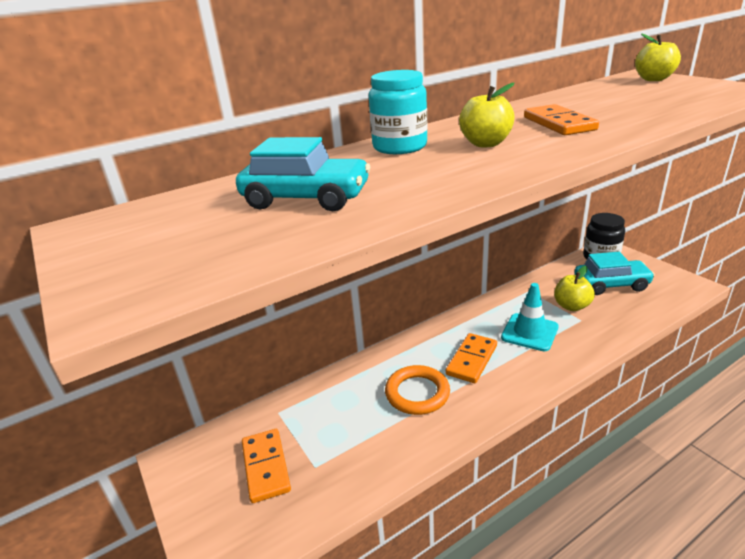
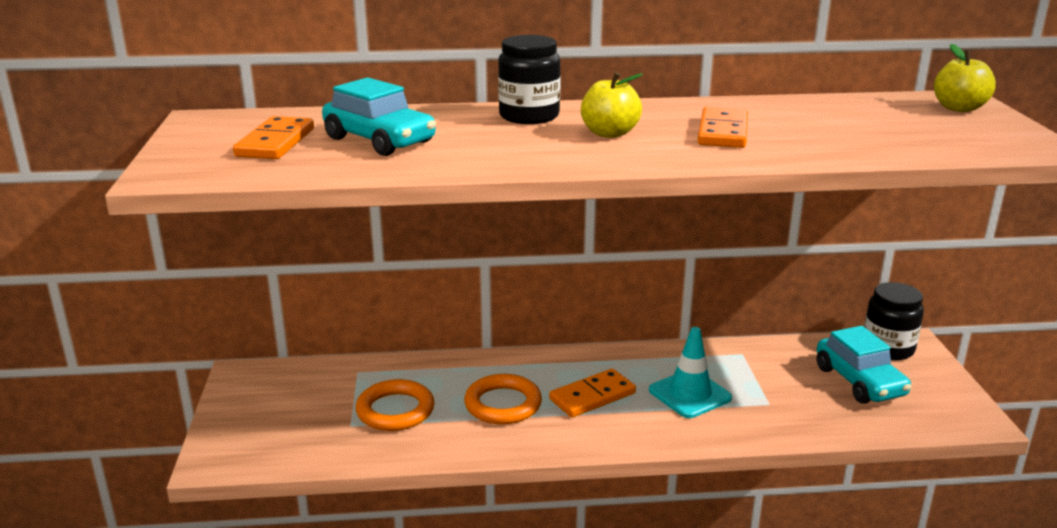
camera: 25 degrees right, 5 degrees down
orange domino [242,429,291,503] -> orange domino moved to [233,116,314,159]
turquoise jar [369,70,428,154] -> black jar [498,35,561,124]
yellow apple [554,266,595,311] -> none
turquoise car [575,252,655,295] -> turquoise car turned 45 degrees clockwise [817,326,911,404]
none -> orange ring [356,379,435,431]

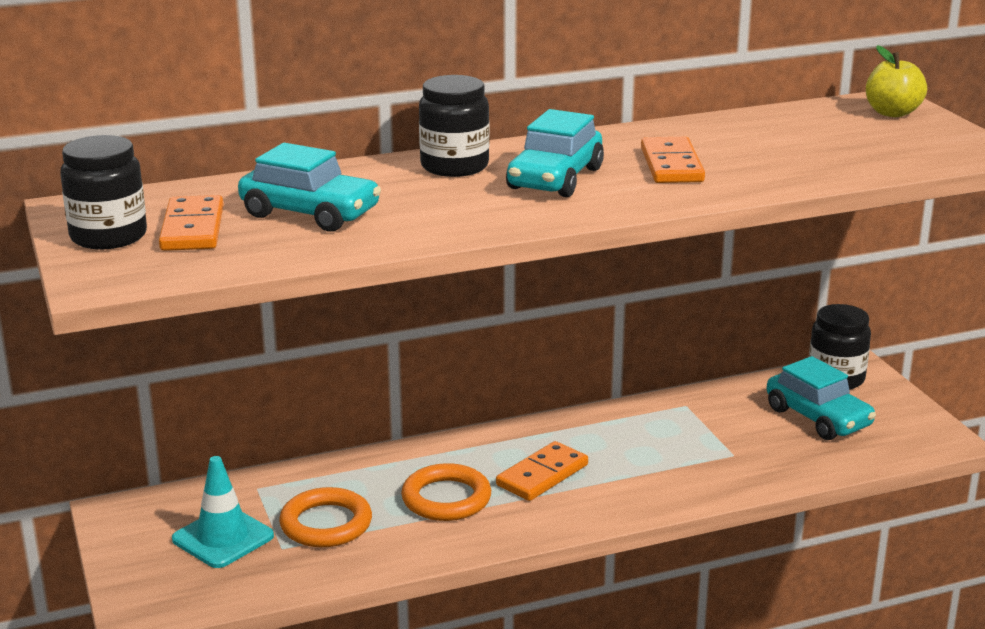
camera: 15 degrees left, 0 degrees up
yellow apple [581,72,643,138] -> turquoise car [506,109,604,197]
turquoise traffic cone [649,327,732,418] -> turquoise traffic cone moved to [172,456,274,568]
none -> black jar [60,135,147,249]

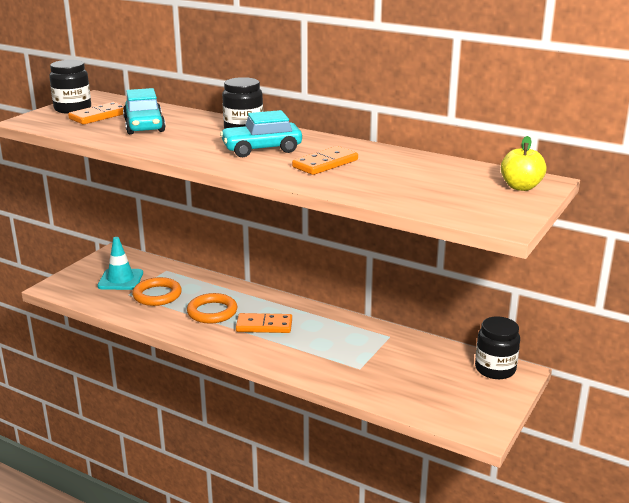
camera: 50 degrees right, 0 degrees up
turquoise car [766,356,876,440] -> none

